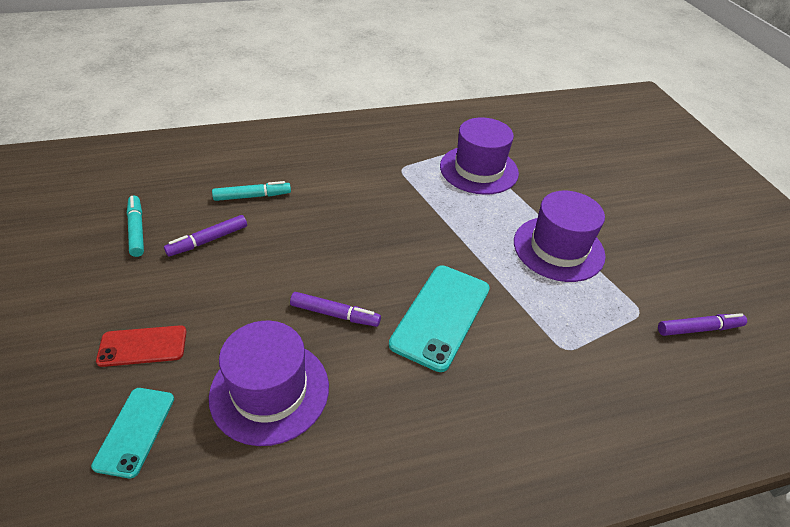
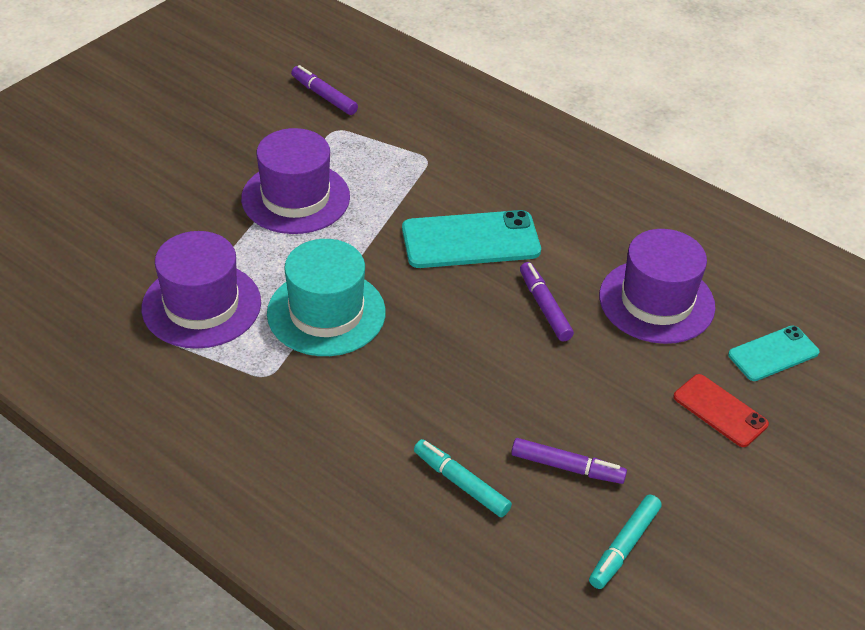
camera: 125 degrees left, 0 degrees up
none -> turquoise hat [267,239,386,356]

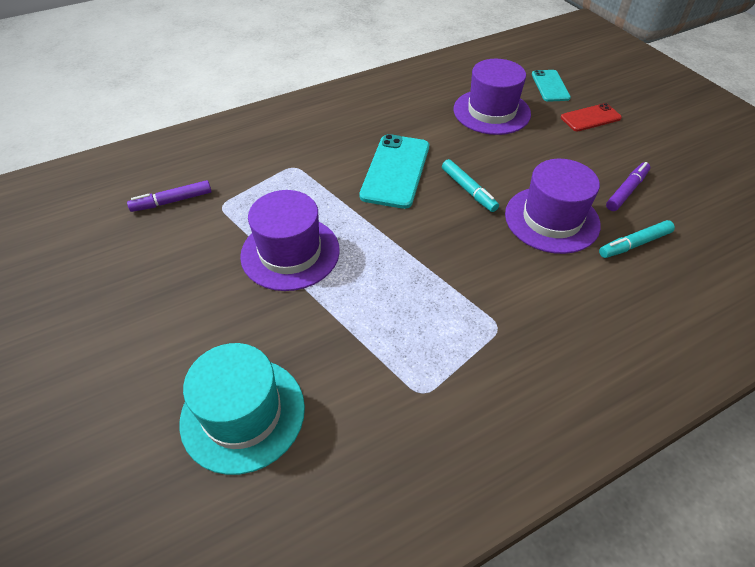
camera: 65 degrees left, 5 degrees up
purple hat [142,231,261,349] -> purple hat moved to [505,159,601,254]
turquoise hat [267,239,386,356] -> turquoise hat moved to [179,343,305,475]
purple marker [520,262,574,341] -> none
turquoise marker [589,495,662,589] -> turquoise marker moved to [442,159,499,212]

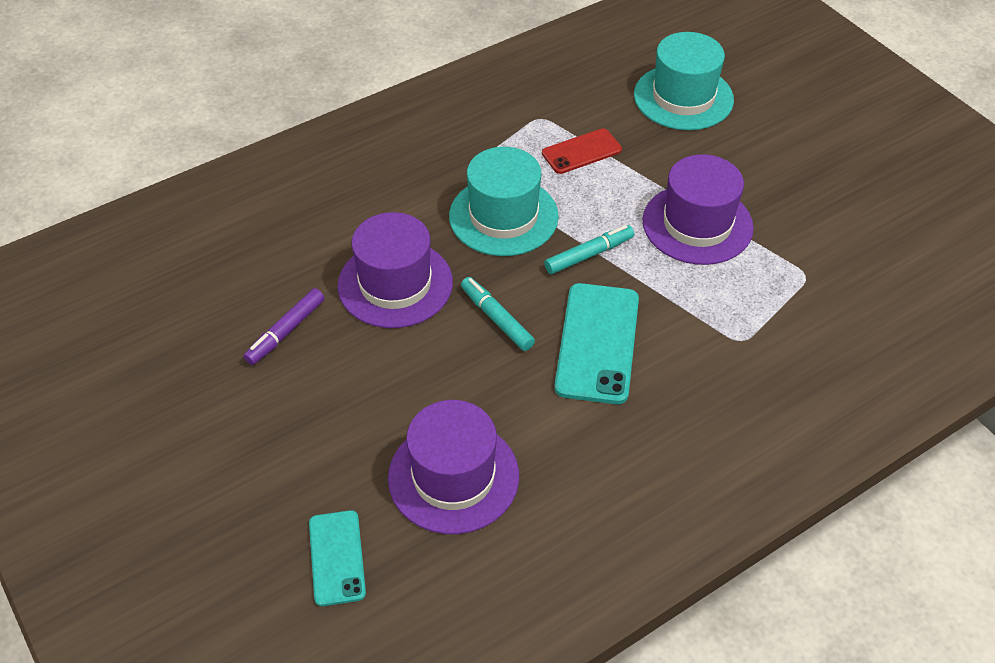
camera: 175 degrees right, 0 degrees up
purple marker [127,180,212,212] -> none
red phone [561,103,622,132] -> red phone moved to [542,128,622,174]
turquoise marker [599,220,675,258] -> turquoise marker moved to [544,225,634,274]
none -> turquoise hat [449,147,559,256]

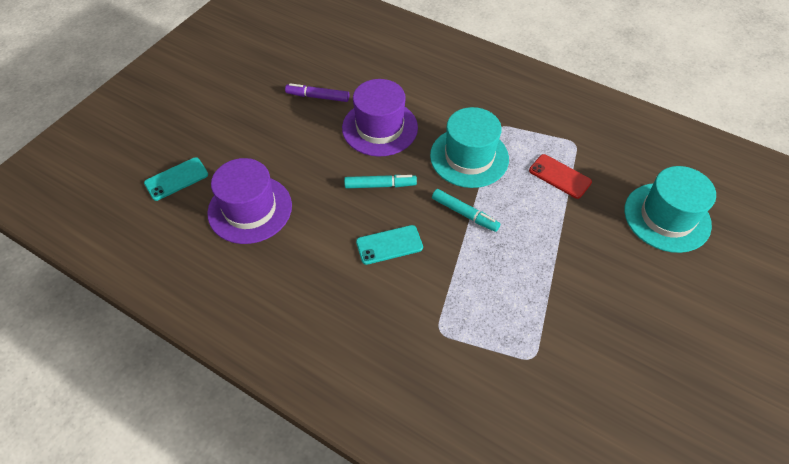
camera: 65 degrees right, 5 degrees up
turquoise marker [461,277,535,351] -> turquoise marker turned 60 degrees clockwise [344,175,417,189]
turquoise phone [554,283,639,404] -> turquoise phone [356,225,423,265], size x0.61
purple hat [643,154,754,265] -> none

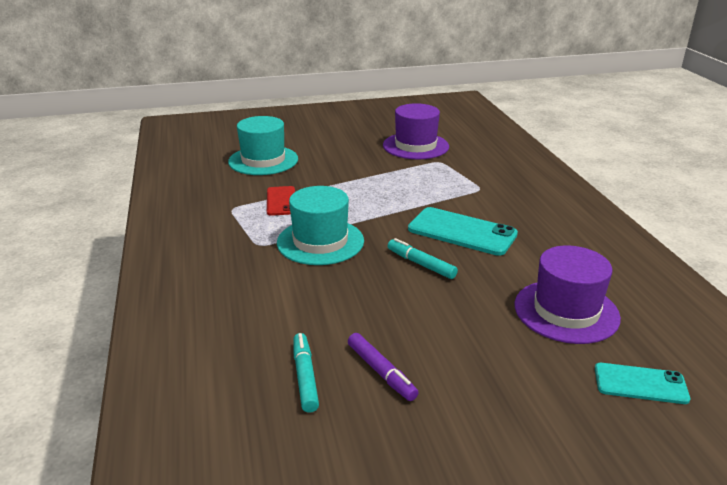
camera: 135 degrees left, 25 degrees down
purple hat [342,79,418,157] -> purple hat moved to [383,103,449,159]
turquoise phone [356,225,423,265] -> turquoise phone [408,207,518,256], size x1.65
turquoise marker [432,189,500,232] -> turquoise marker moved to [293,333,319,413]

